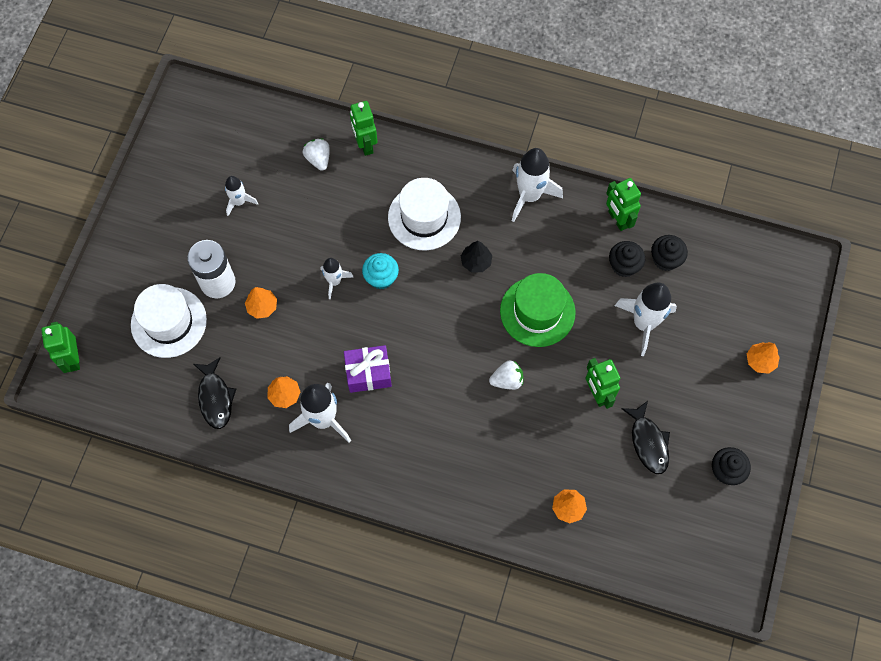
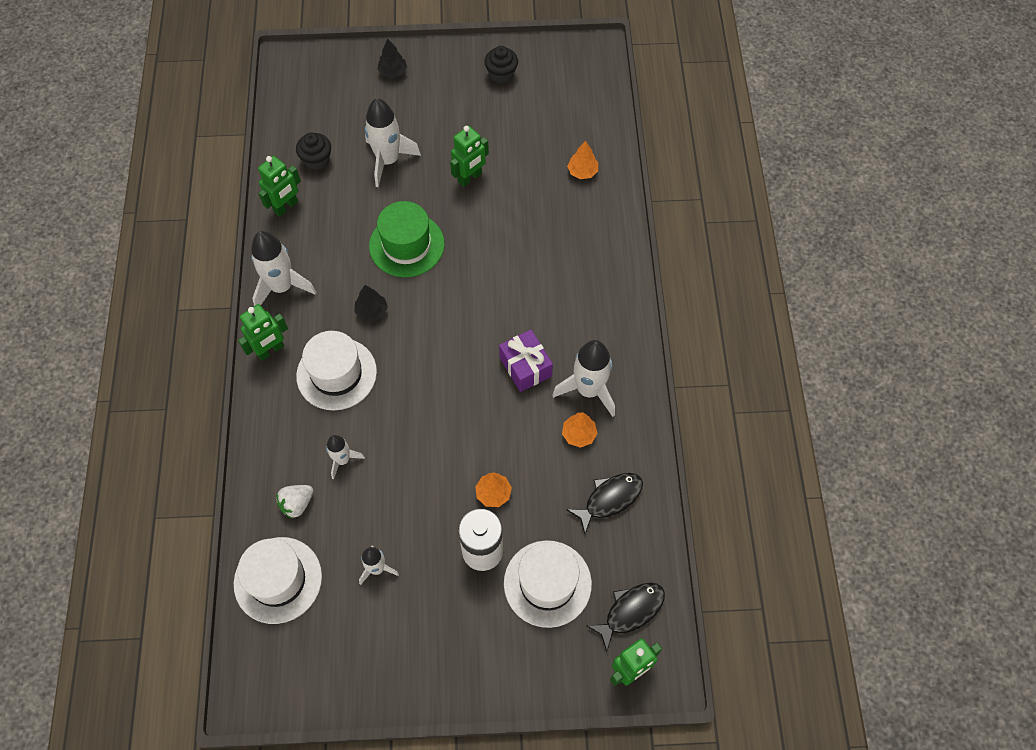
camera: 110 degrees left, 5 degrees down
white rocket [321,258,353,299] -> white rocket moved to [326,435,365,479]
green robot [350,101,377,156] -> green robot moved to [238,304,288,361]
turquoise cupcake [362,253,399,289] -> none
white strawberry [489,361,523,390] -> none
black cupcake [609,241,645,277] -> none
black fish [621,401,670,474] -> black fish moved to [586,582,665,652]
orange tree [747,342,780,374] -> black tree [377,39,407,78]
none -> white hat [234,537,322,624]

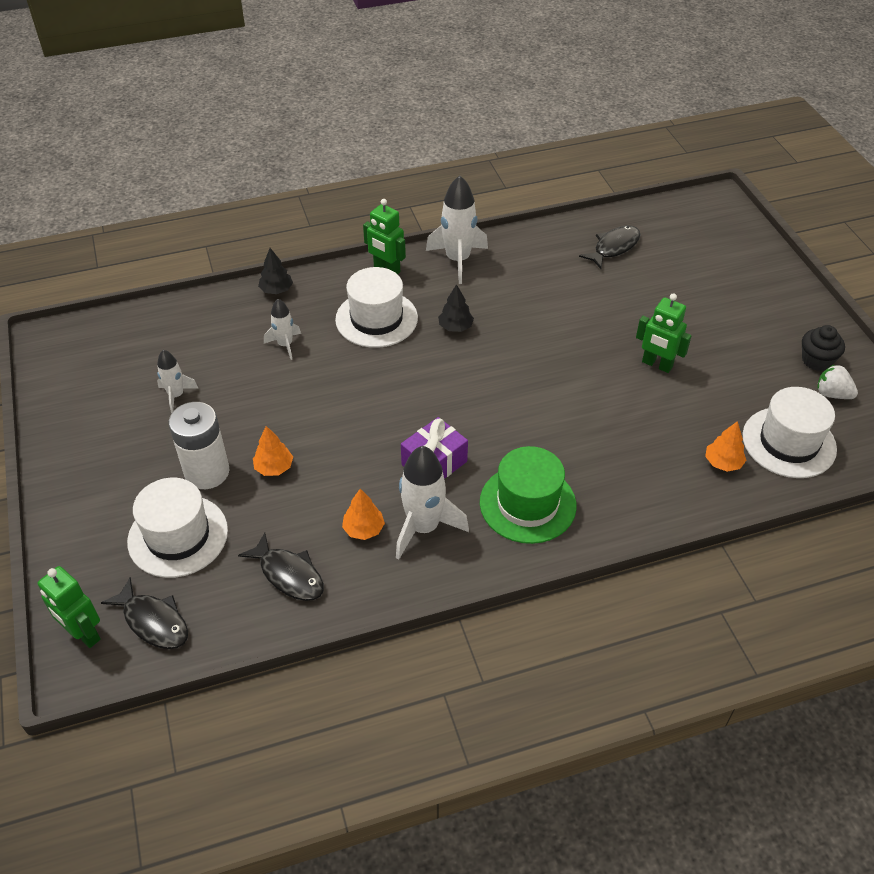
camera: 75 degrees right, 15 degrees down
white hat [234,537,322,624] -> white hat moved to [743,387,837,478]
green robot [258,156,301,217] -> none
white strawberry [276,485,313,518] -> white strawberry moved to [818,365,858,399]
black cupcake [296,133,331,170] -> black fish [579,226,641,269]
white rocket [364,98,421,187] -> none
green hat [369,201,445,277] -> green hat moved to [480,446,577,544]
black tree [377,39,407,78] -> black tree moved to [258,248,293,294]

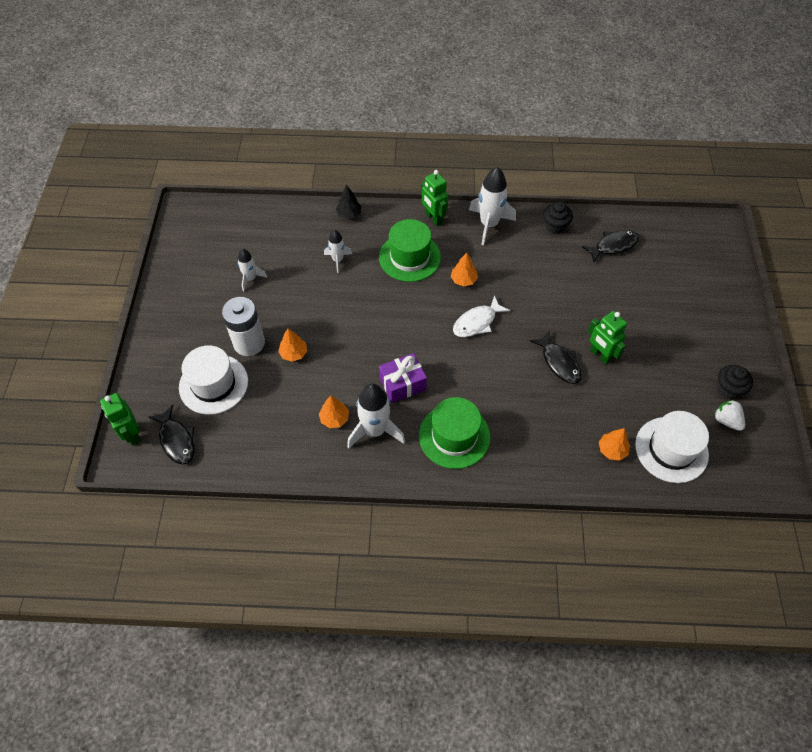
camera: 20 degrees right, 10 degrees up
black fish [238,533,324,601] -> black fish moved to [530,331,582,384]
white hat [335,267,418,348] -> green hat [379,219,441,282]
black tree [438,284,474,332] -> orange tree [451,253,478,286]
none -> white fish [453,295,510,337]
none -> black cupcake [543,202,573,234]

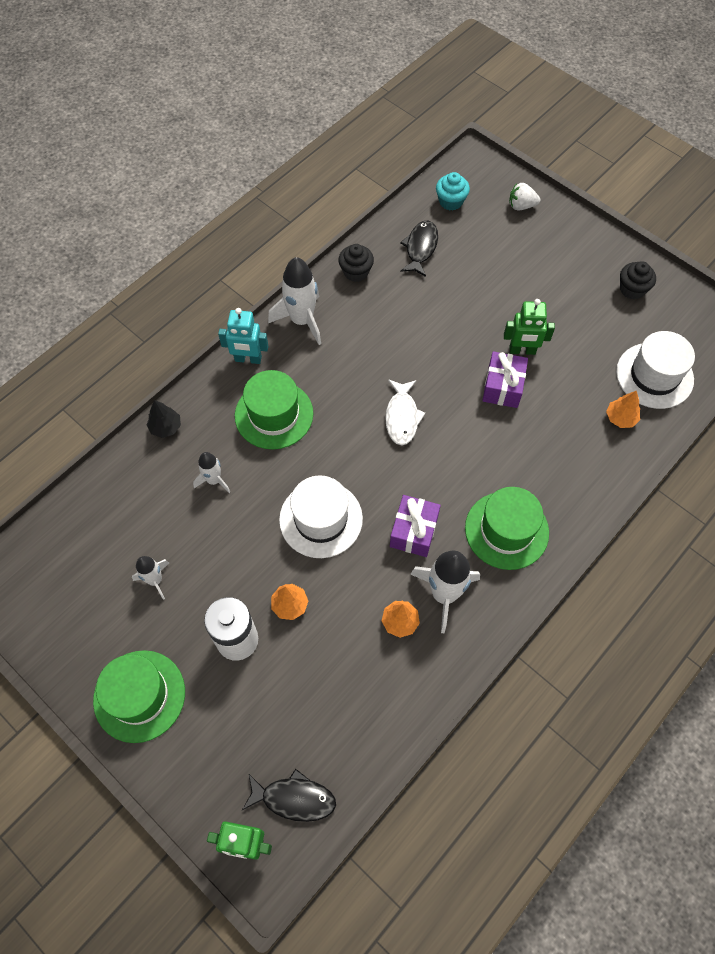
camera: 50 degrees left, 5 degrees up
white hat [179,345,248,415] -> white hat moved to [279,475,363,558]
green robot [421,170,449,226] -> turquoise robot [218,308,269,364]
orange tree [451,253,478,286] -> none
black fish [530,331,582,384] -> purple gift [482,351,528,408]
white strawberry [714,400,745,431] -> white strawberry moved to [509,183,540,210]
none -> green hat [93,650,185,743]
none -> turquoise cupcake [436,172,470,211]

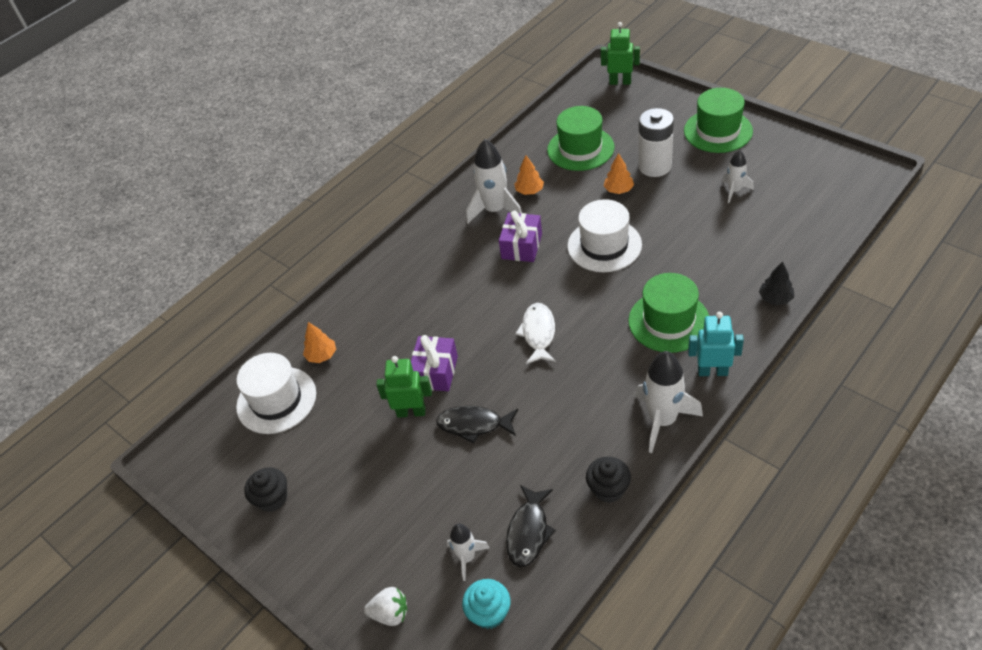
camera: 175 degrees left, 15 degrees down
white rocket [193,452,230,493] -> white rocket moved to [447,523,489,581]
black fish [242,769,336,822] -> black fish moved to [436,406,518,444]
green hat [465,487,549,570] -> green hat moved to [547,106,614,171]

